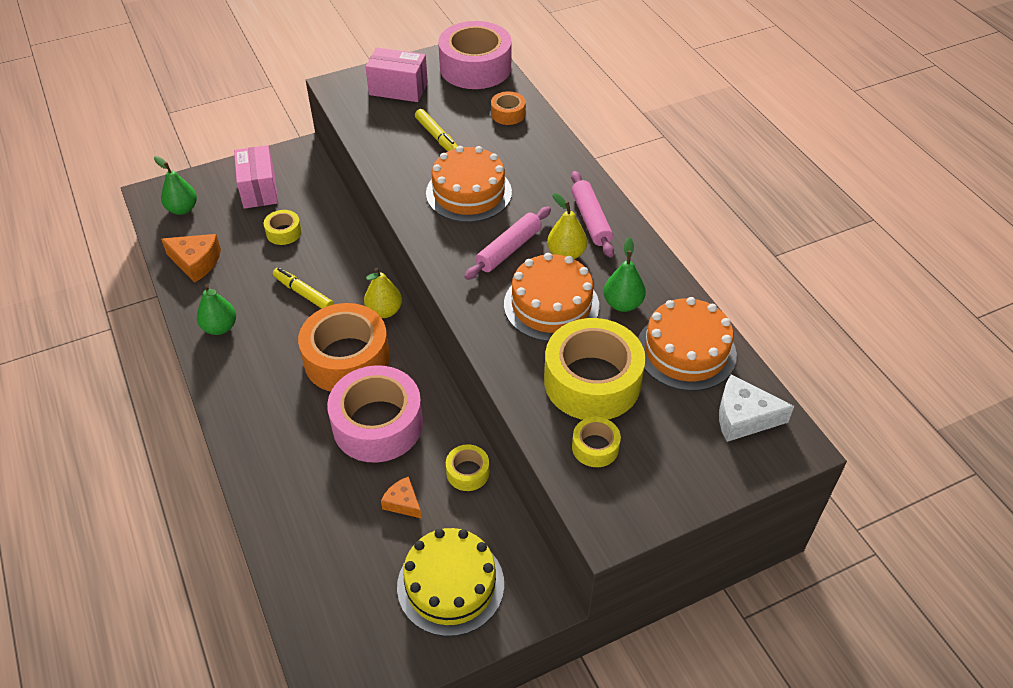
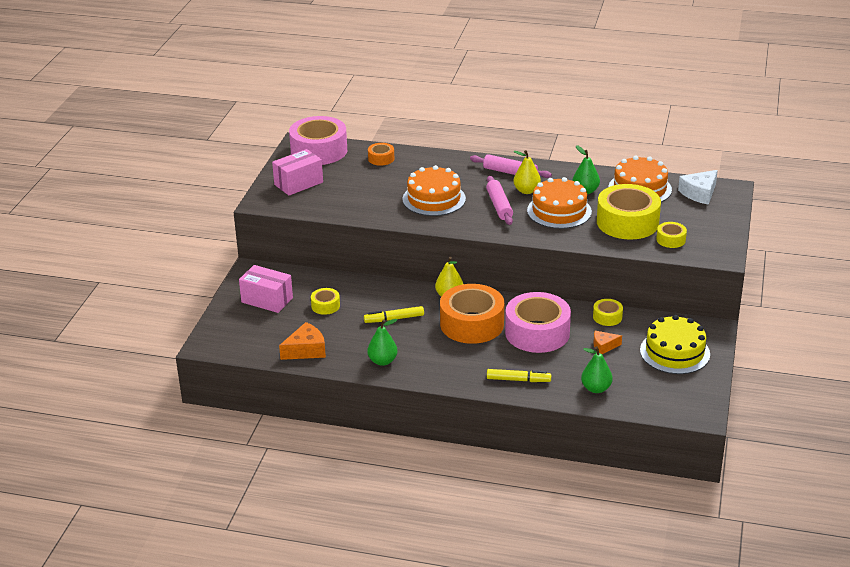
camera: 50 degrees left, 15 degrees down
green pear [154,156,197,215] -> green pear moved to [581,346,613,393]
yellow marker [415,109,458,151] -> yellow marker moved to [487,369,551,382]

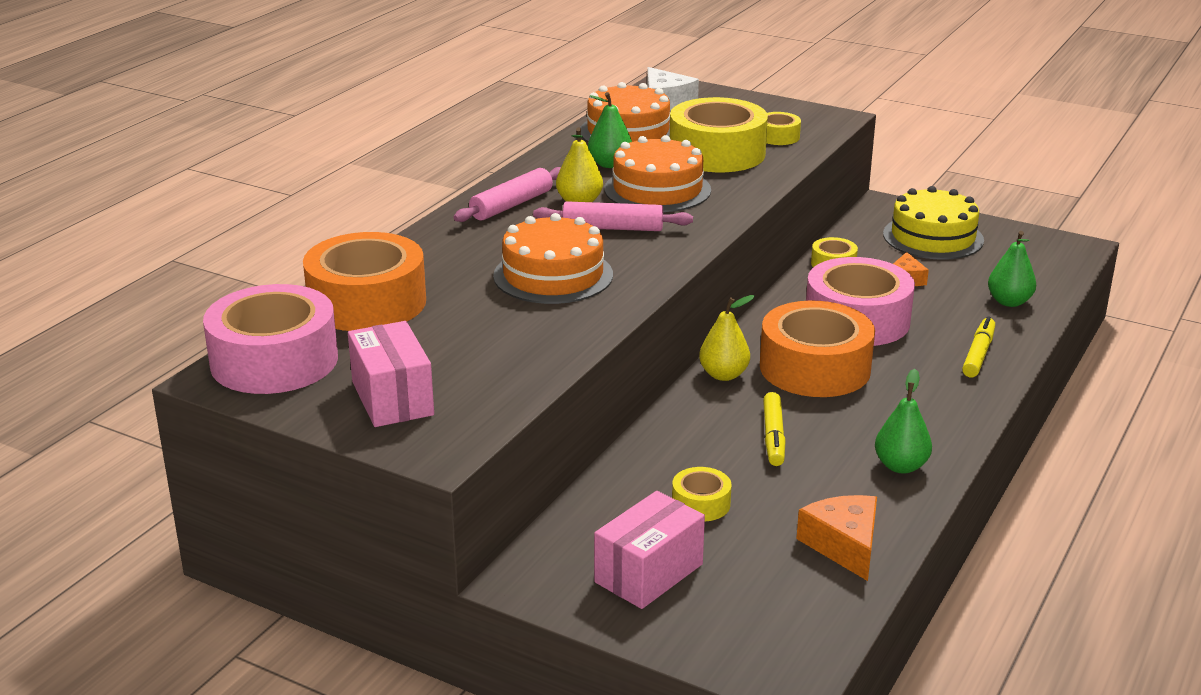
camera: 75 degrees left, 5 degrees down
orange tape [368,143,394,166] -> orange tape [303,232,426,331], size x2.18

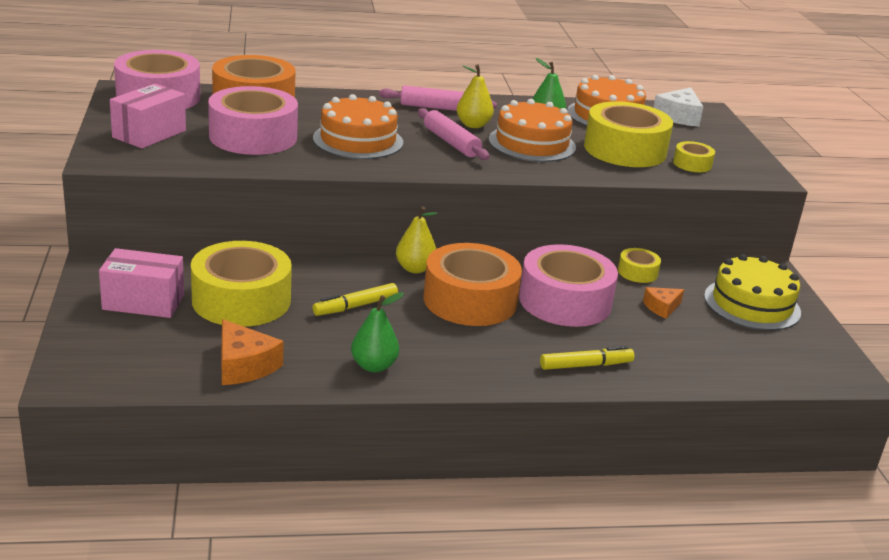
camera: 50 degrees right, 0 degrees up
yellow tape [672,467,732,521] -> yellow tape [191,241,292,327], size x2.18
orange cheese [796,495,877,581] -> orange cheese turned 105 degrees clockwise [221,319,284,385]
green pear [988,231,1036,307] -> none
none -> pink tape [208,86,298,155]

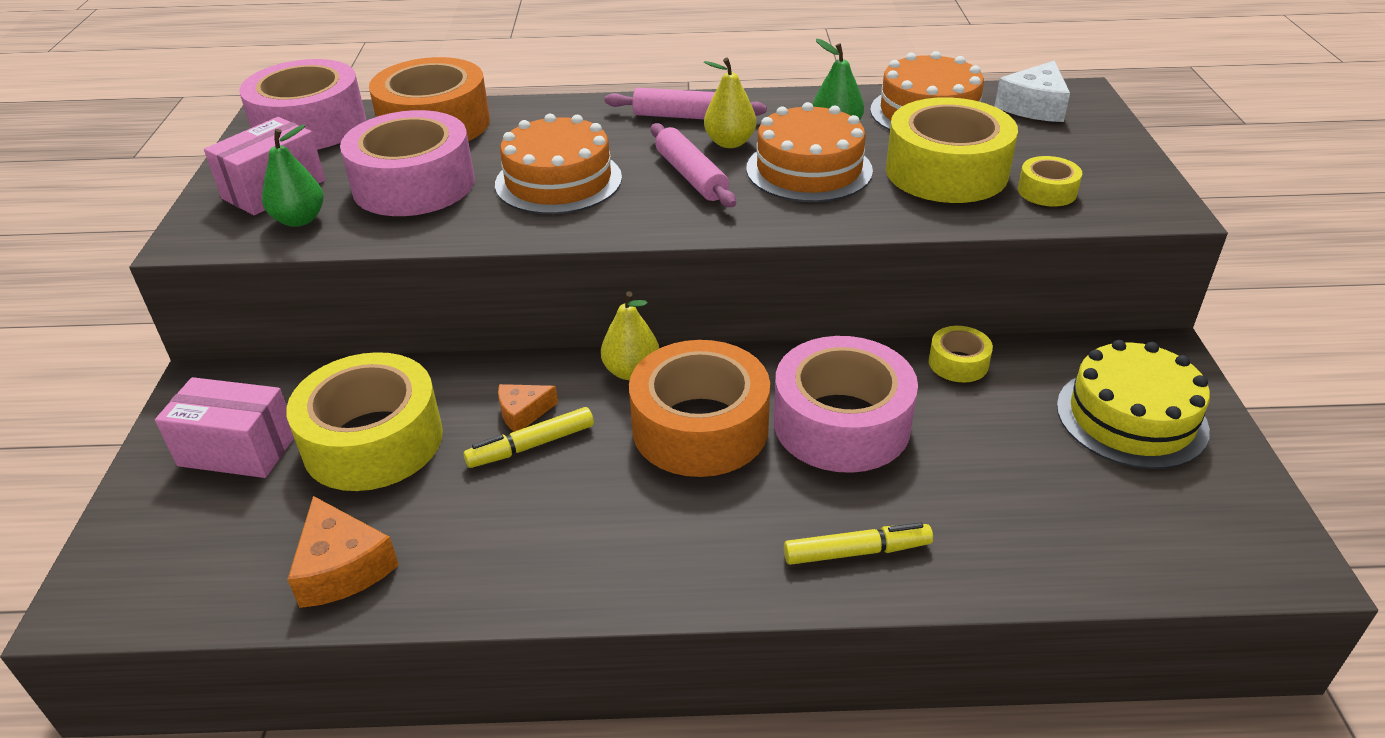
camera: 10 degrees right, 10 degrees up
green pear [351,292,404,372] -> green pear moved to [262,125,324,227]
orange cheese [643,287,684,319] -> orange cheese moved to [498,384,558,432]

